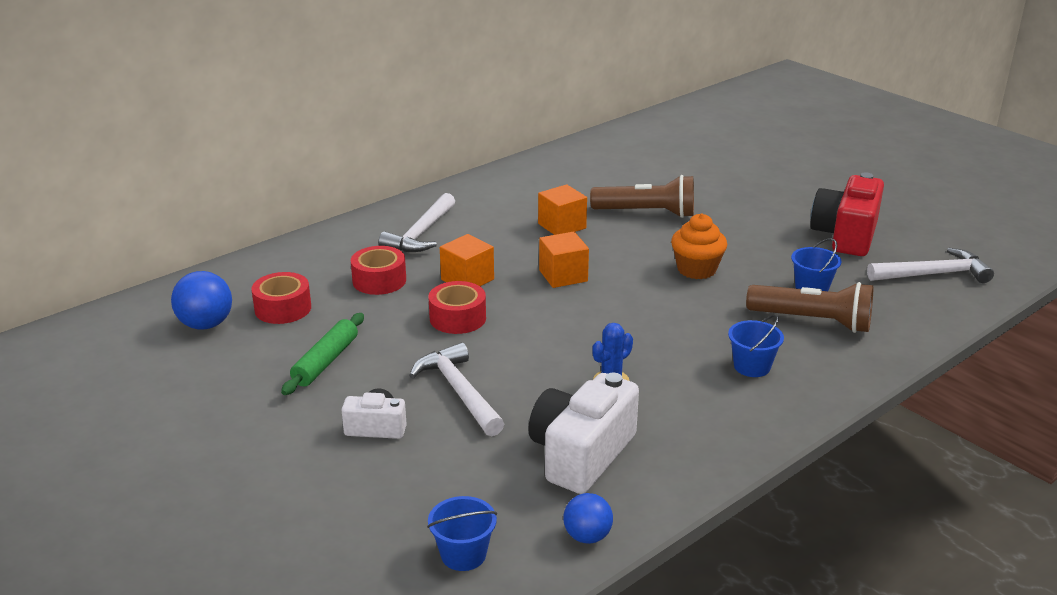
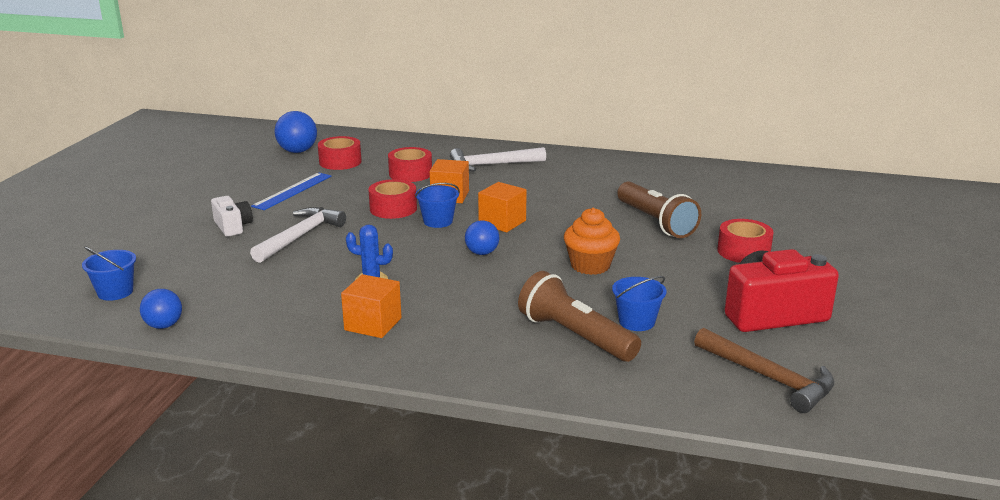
camera: 55 degrees right, 5 degrees down
green rolling pin [281,313,364,395] -> blue ruler [251,173,331,210]
white camera [528,373,639,494] -> none
orange cube [538,184,587,235] -> orange cube moved to [341,274,401,338]
blue bucket [728,315,784,377] -> blue bucket moved to [415,183,460,228]
brown flashlight [746,282,873,333] -> brown flashlight turned 150 degrees clockwise [518,271,641,362]
white hammer [867,247,994,283] -> brown hammer [694,328,835,413]
none -> blue ball [465,220,499,255]
none -> red tape [717,219,774,263]

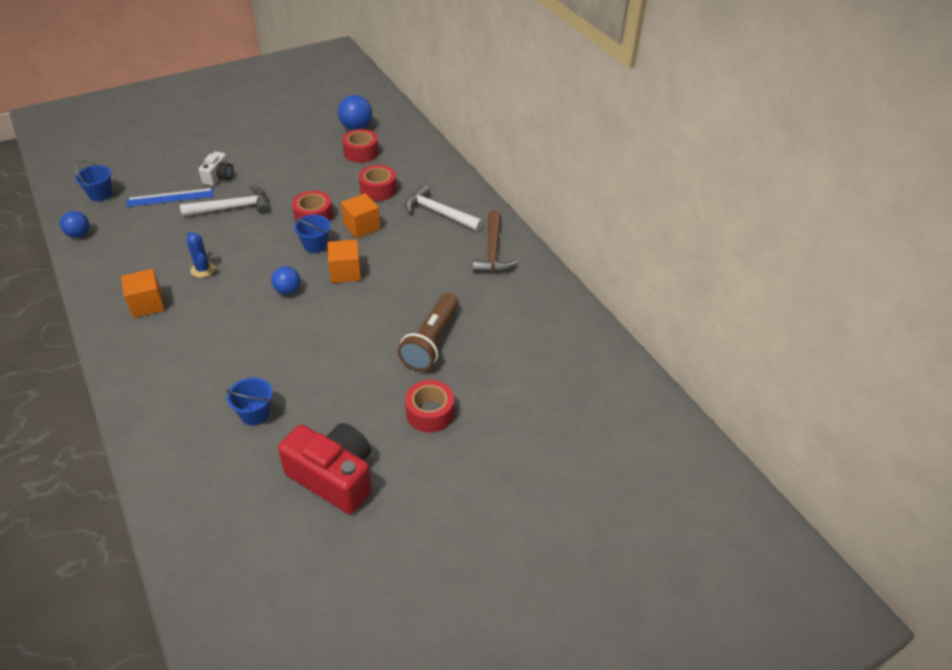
camera: 45 degrees right, 20 degrees up
blue ruler [251,173,331,210] -> blue ruler moved to [126,188,213,207]
brown flashlight [518,271,641,362] -> none
orange cupcake [564,208,620,275] -> none
brown hammer [694,328,835,413] -> brown hammer moved to [473,210,518,273]

